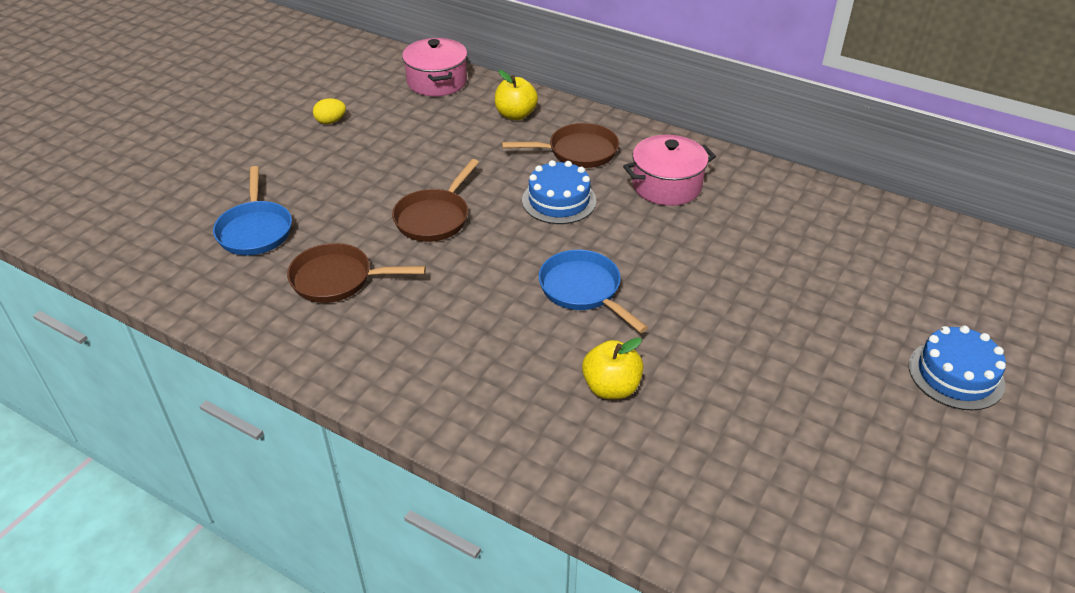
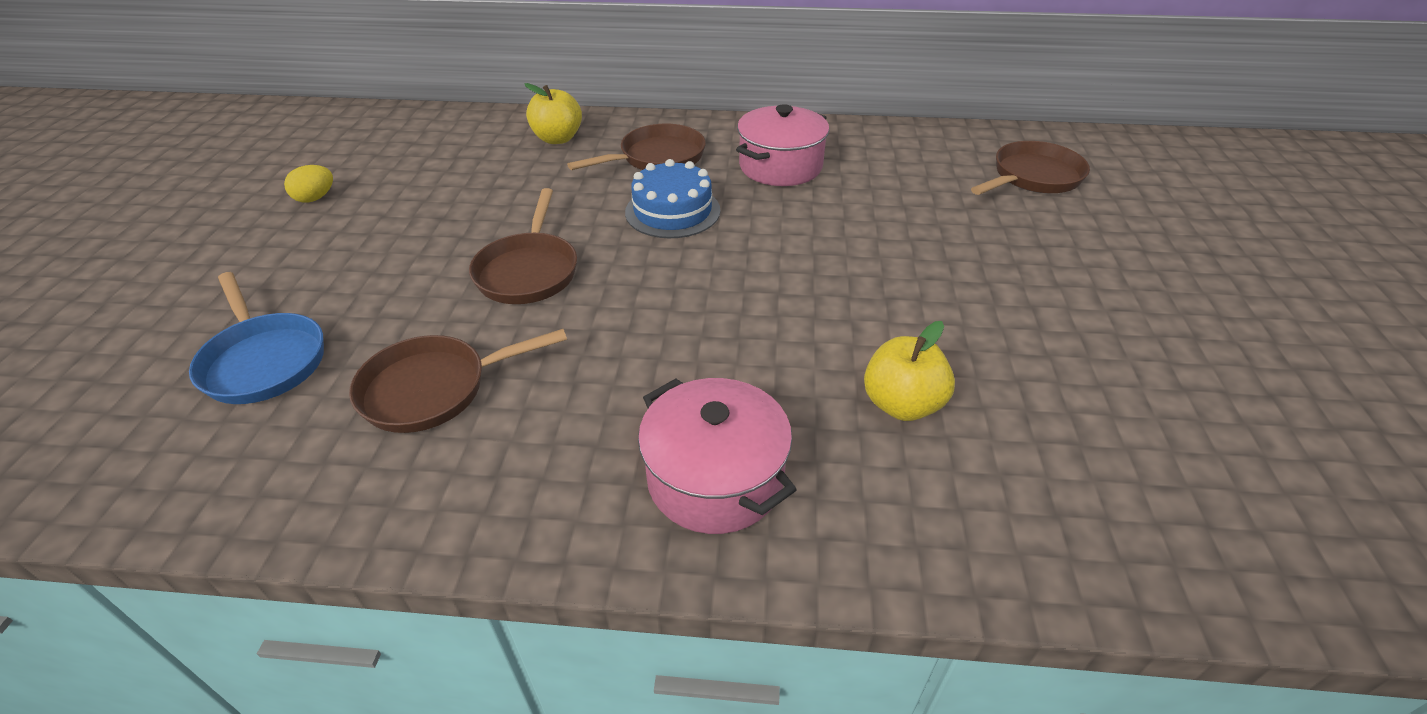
camera: 25 degrees left, 0 degrees up
pink pot [402,38,467,96] -> pink pot moved to [638,378,797,534]
blue pan [539,250,648,333] -> none
blue cake [909,325,1006,410] -> none
none -> brown pan [971,141,1090,195]

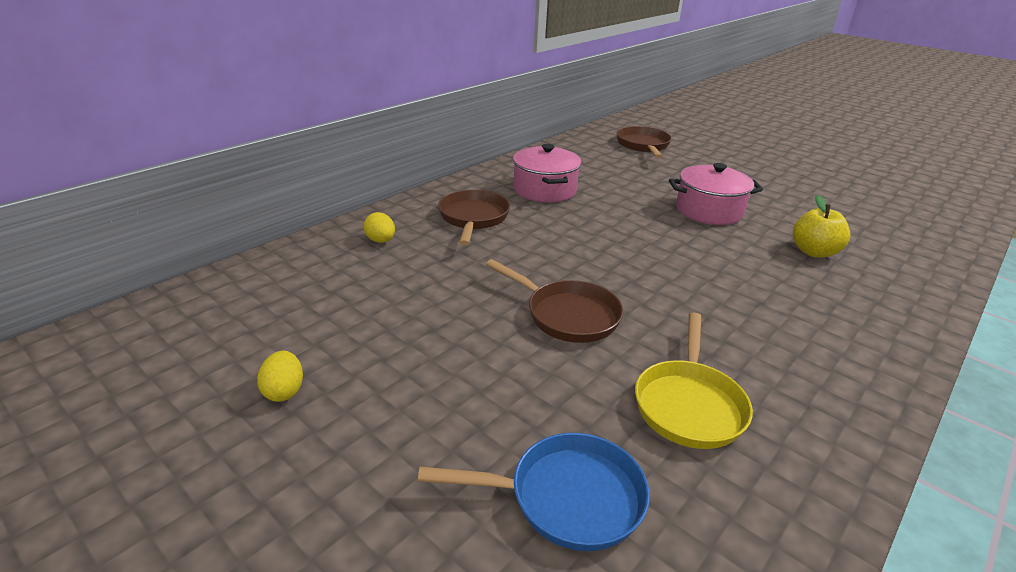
camera: 55 degrees left, 10 degrees down
brown pan [349,329,567,433] -> yellow pan [635,313,753,449]
yellow apple [525,83,582,144] -> yellow egg [363,212,395,243]
blue cake [625,159,720,238] -> none
pink pot [638,378,797,534] -> pink pot moved to [669,163,763,225]

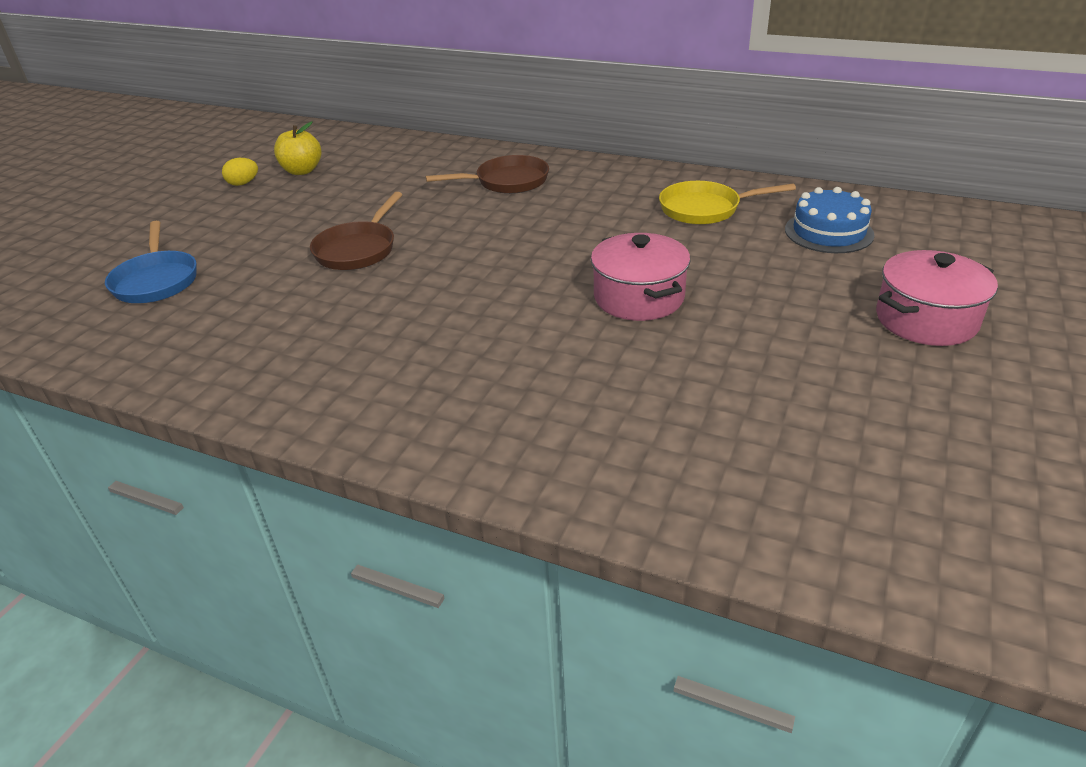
camera: 75 degrees right, 5 degrees up
yellow egg [363,212,395,243] -> none
pink pot [513,144,582,203] -> pink pot moved to [876,250,998,346]
brown pan [616,126,672,158] -> blue cake [785,187,875,253]
yellow pan [635,313,753,449] -> yellow pan moved to [659,181,796,225]
yellow apple [793,195,851,258] -> yellow apple moved to [274,121,321,175]

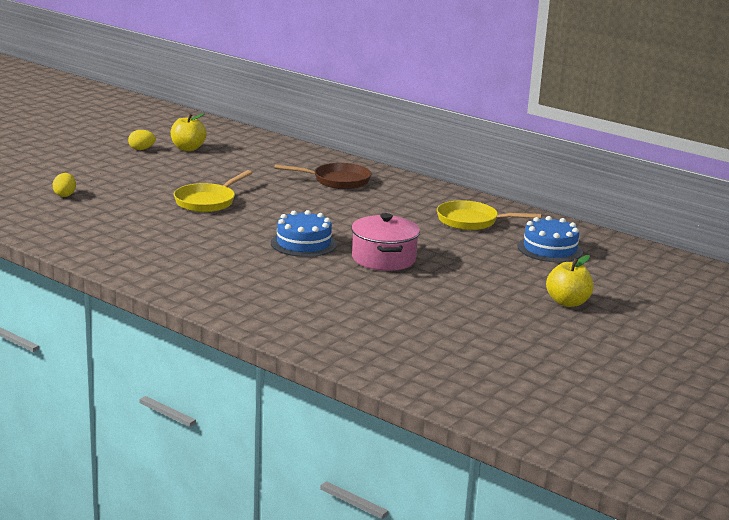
camera: 10 degrees right, 15 degrees down
blue pan [105,221,197,303] -> yellow egg [53,173,76,197]
brown pan [310,192,403,270] -> yellow pan [174,170,252,212]
pink pot [876,250,998,346] -> yellow apple [546,255,593,307]
none -> blue cake [271,210,337,257]

